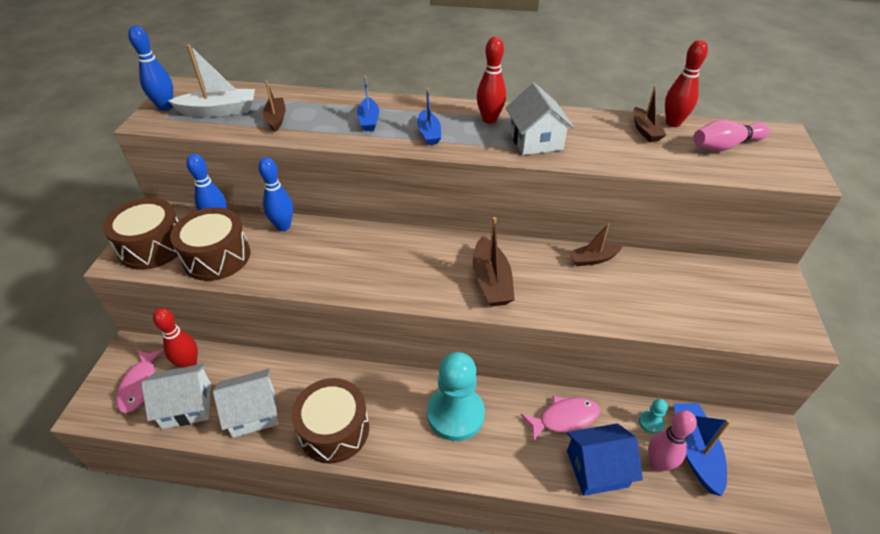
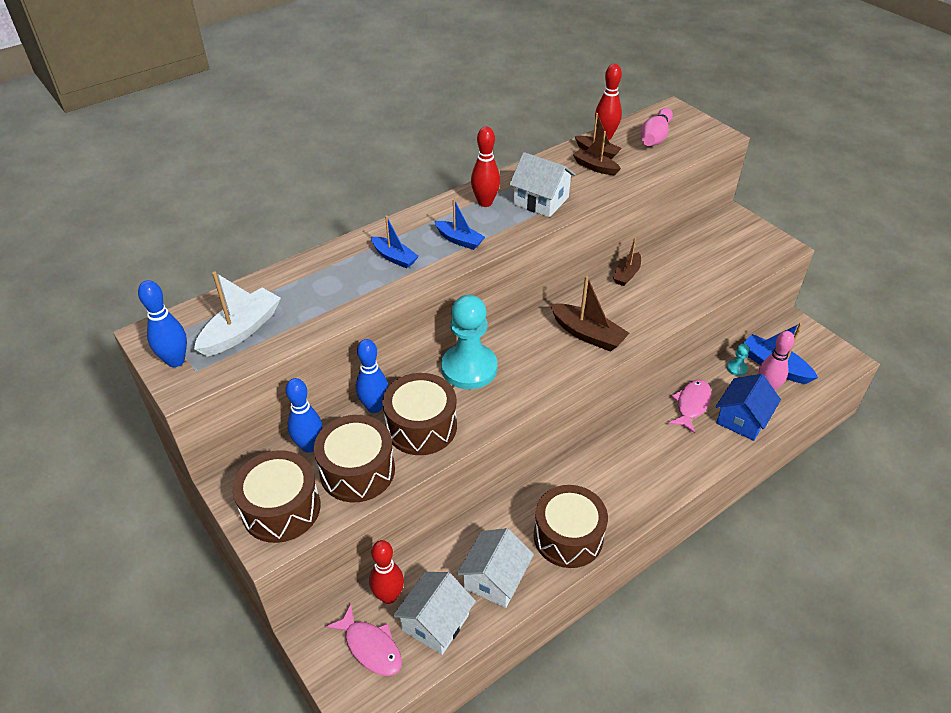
camera: 45 degrees left, 0 degrees up
brown boat [263,80,285,132] -> brown boat moved to [573,131,621,175]
turquoise pawn [427,352,485,441] -> turquoise pawn moved to [441,295,497,389]
none -> brown drum [382,373,457,455]

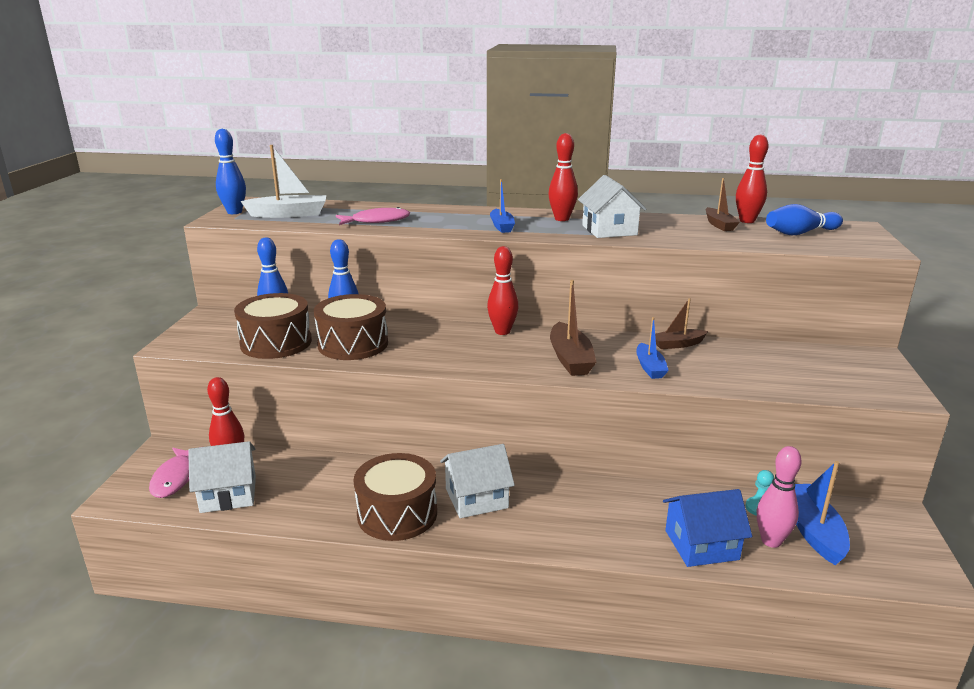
camera: 45 degrees right, 20 degrees down
brown drum [232,450,321,543] -> none
blue boat [371,215,419,269] -> blue boat moved to [636,317,669,379]
turquoise pawn [441,295,497,389] -> none
white house [457,528,534,608] -> white house moved to [440,444,515,518]
brown boat [573,131,621,175] -> none
pink bowling pin [641,108,673,146] -> blue bowling pin [766,204,843,235]
pink fish [668,379,712,433] -> pink fish moved to [336,207,410,225]
none -> red bowling pin [487,246,519,335]

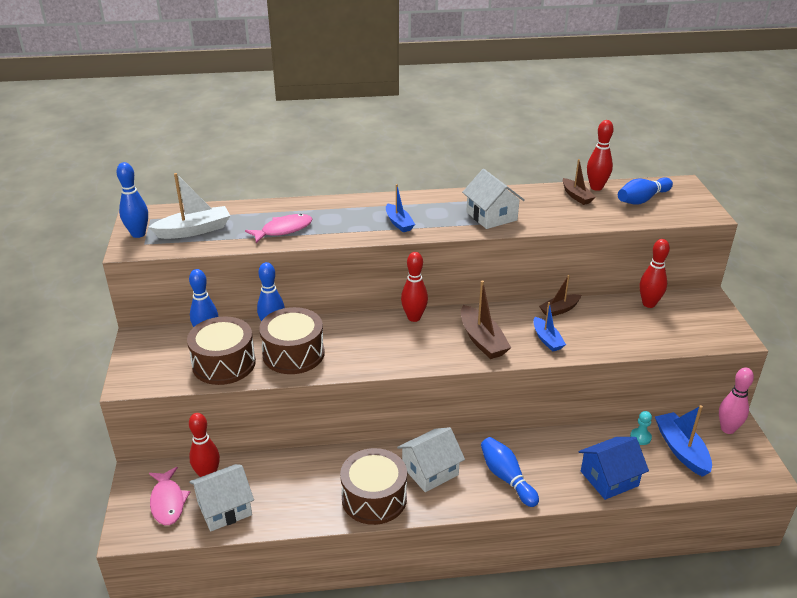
camera: 15 degrees left, 10 degrees up
red bowling pin [548,133,578,221] -> red bowling pin moved to [640,239,670,308]
pink bowling pin [757,446,802,548] -> pink bowling pin moved to [719,367,754,434]
none -> blue bowling pin [481,437,539,507]

